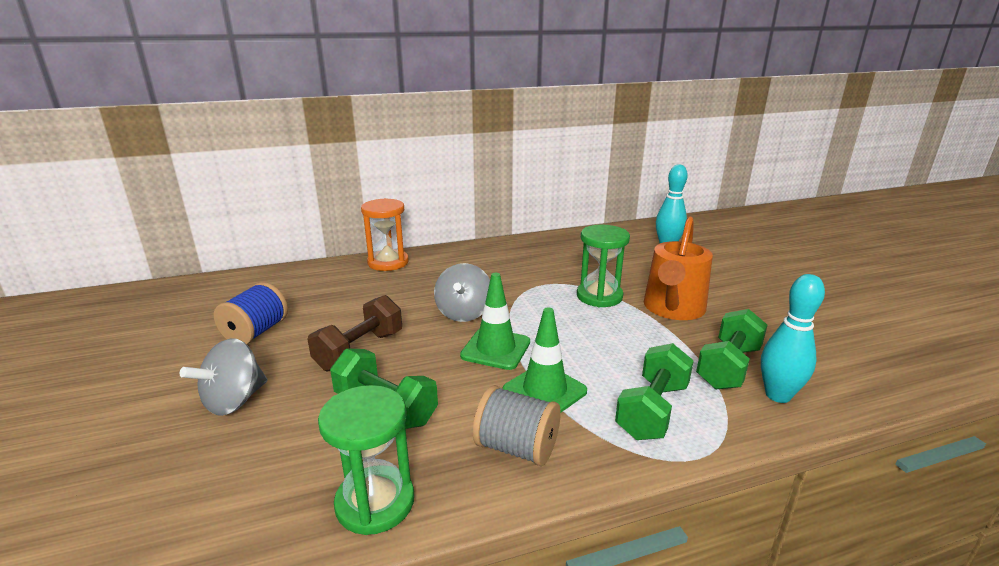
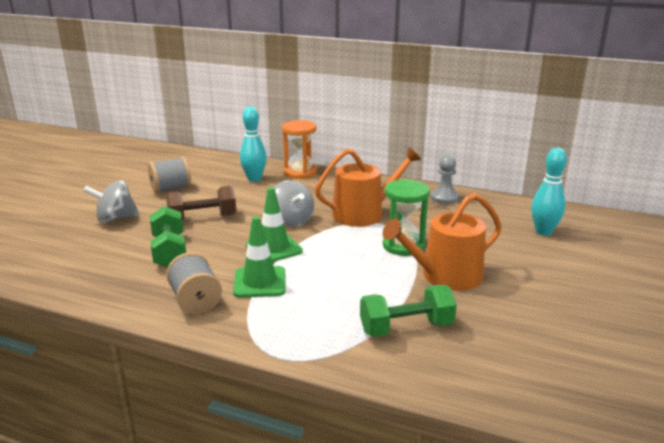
camera: 40 degrees right, 0 degrees up
blue spool [214,282,288,344] -> grey spool [148,157,191,194]
green hourglass [318,385,414,535] -> none
grey spinning top [434,263,490,322] -> grey spinning top turned 75 degrees counterclockwise [274,180,314,227]
green dumbbell [615,343,694,440] -> none
turquoise bowling pin [761,274,825,403] -> turquoise bowling pin moved to [240,107,267,182]
none -> orange watering can [315,147,421,227]
none -> grey pawn [431,155,459,204]

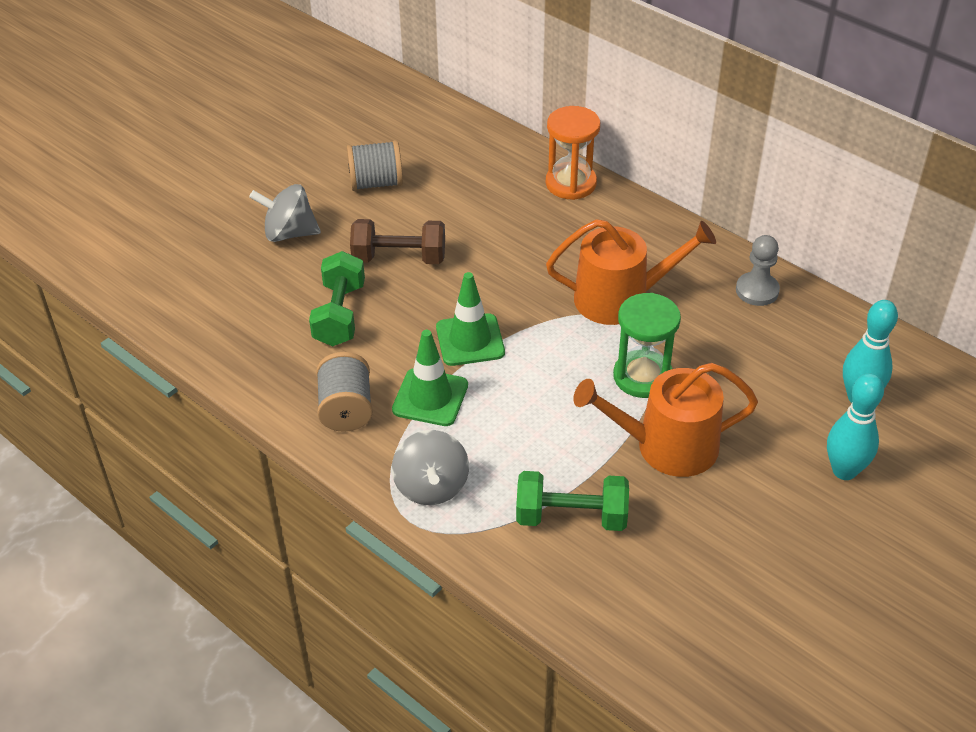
camera: 20 degrees right, 20 degrees up
turquoise bowling pin [240,107,267,182] -> turquoise bowling pin moved to [827,373,884,480]
grey spinning top [274,180,314,227] -> grey spinning top moved to [392,430,469,505]

